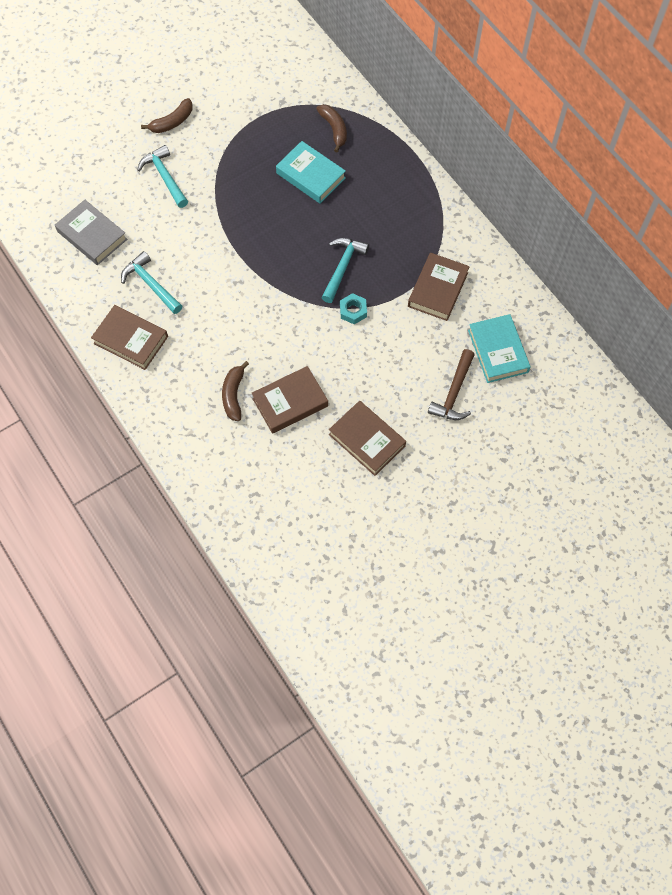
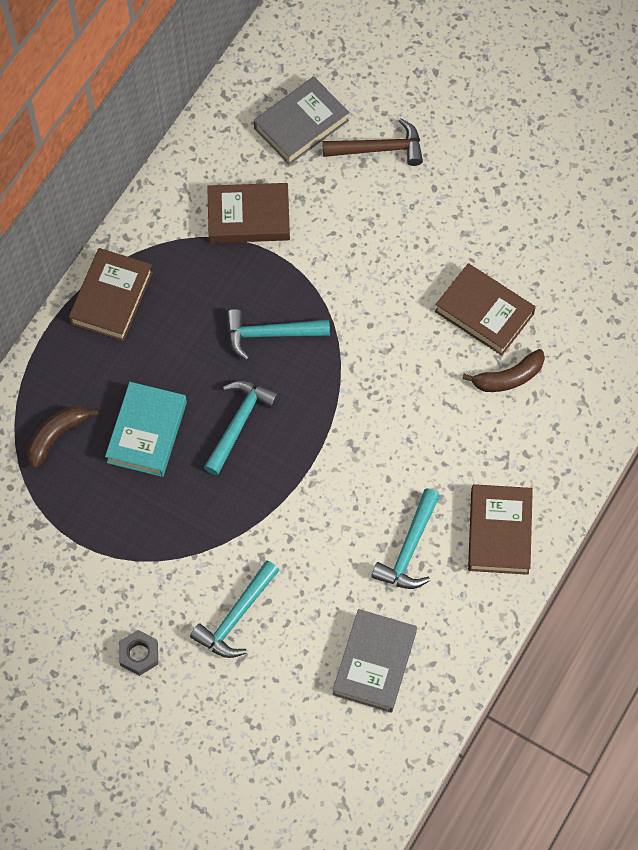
camera: 115 degrees left, 0 degrees up
brown banana [141,98,193,133] -> grey nut [119,630,158,676]
brown book [329,401,406,476] -> brown book moved to [69,248,153,341]
turquoise nut [340,293,367,325] -> none
turquoise book [468,314,531,383] -> grey book [254,77,349,165]
none -> turquoise hammer [204,380,279,475]

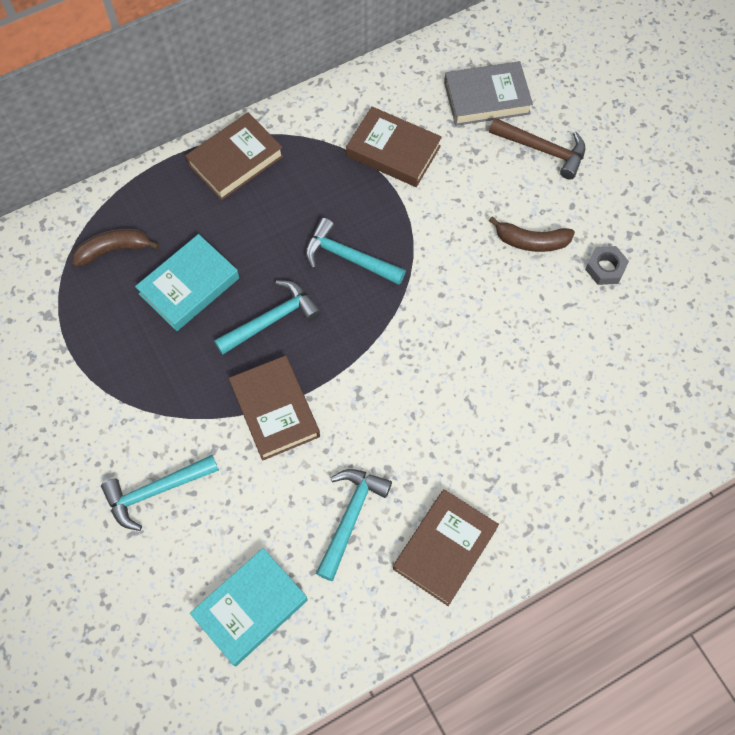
camera: 30 degrees right, 0 degrees up
grey nut [119,630,158,676] -> grey nut moved to [585,246,629,285]
grey book [333,609,417,713] -> turquoise book [190,548,308,666]
turquoise hammer [371,488,440,589] -> turquoise hammer turned 150 degrees clockwise [316,469,392,581]
brown book [435,263,536,356] -> brown book moved to [229,355,320,461]
brown banana [462,349,545,392] -> brown banana moved to [489,216,575,252]

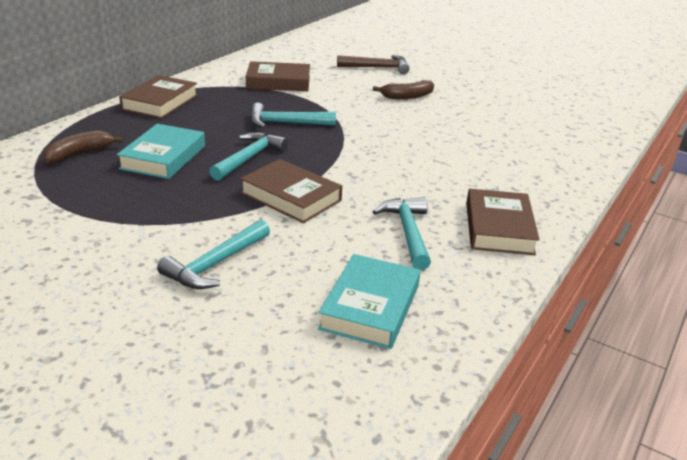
camera: 30 degrees left, 35 degrees down
grey book [444,61,533,126] -> none
grey nut [585,246,629,285] -> none

